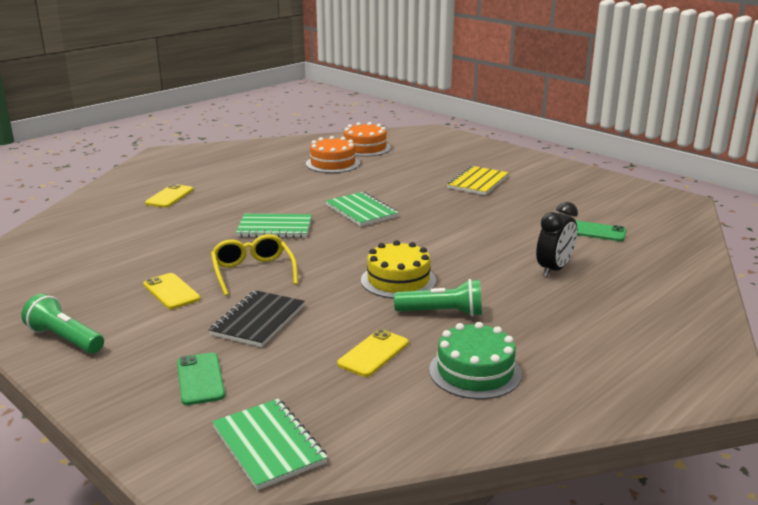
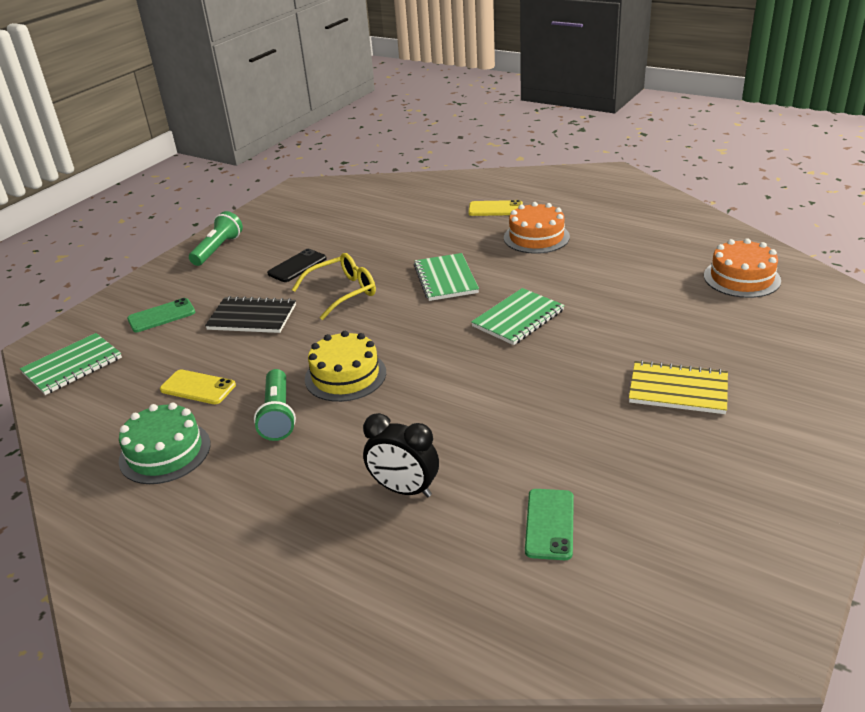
camera: 80 degrees right, 10 degrees up
yellow phone [143,273,200,309] -> black phone [267,249,327,282]
orange cake [306,136,360,173] -> orange cake moved to [504,202,570,254]

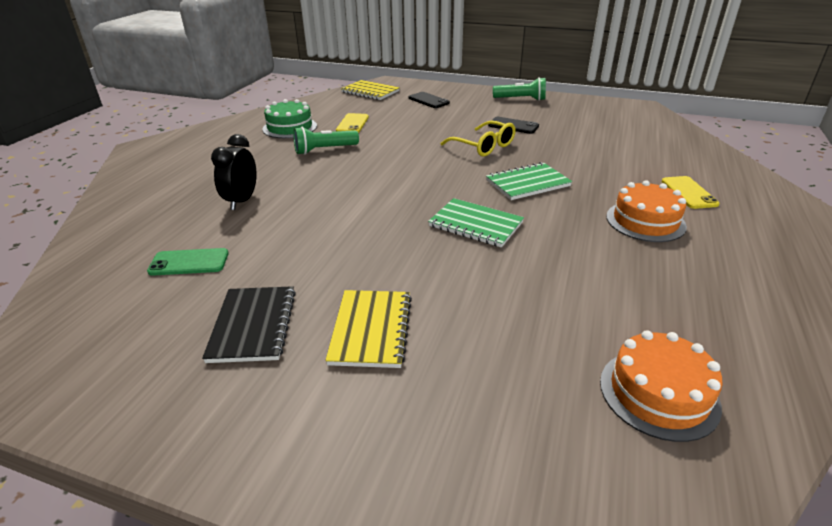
camera: 75 degrees right, 0 degrees up
green notebook [20,333,122,395] -> yellow notebook [341,80,400,100]
green phone [127,298,195,332] -> black phone [408,92,450,108]
black notebook [205,296,296,333] -> black notebook moved to [202,286,296,363]
yellow cake [305,331,386,402] -> none

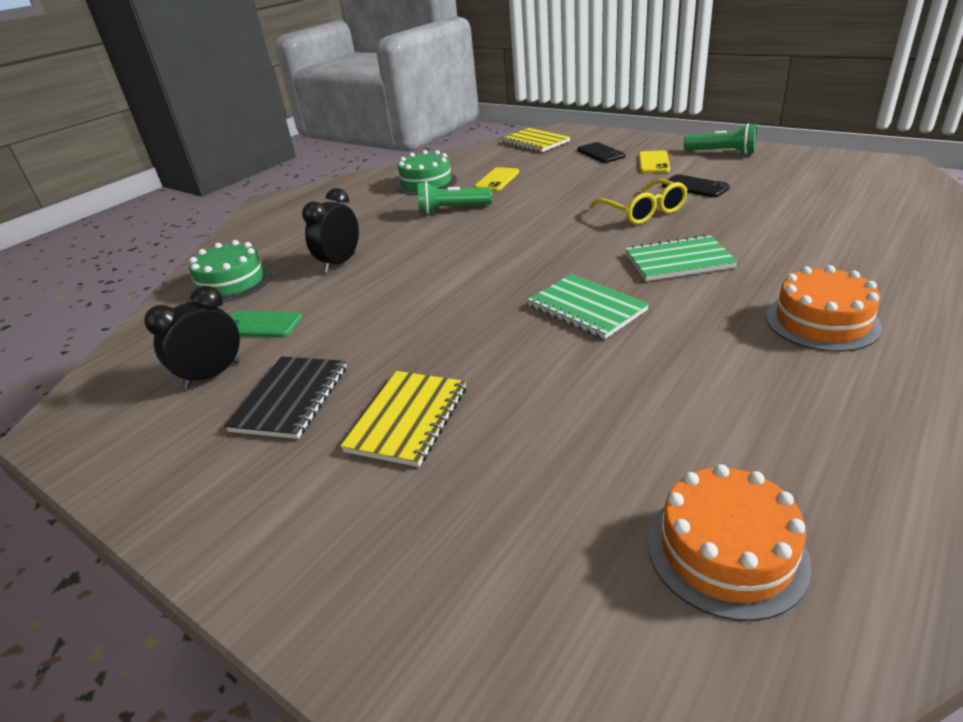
camera: 20 degrees right, 0 degrees up
yellow phone [662,176,720,209] -> yellow phone moved to [639,150,670,173]
none -> black clock [144,286,240,389]
none -> green cake [189,240,272,303]

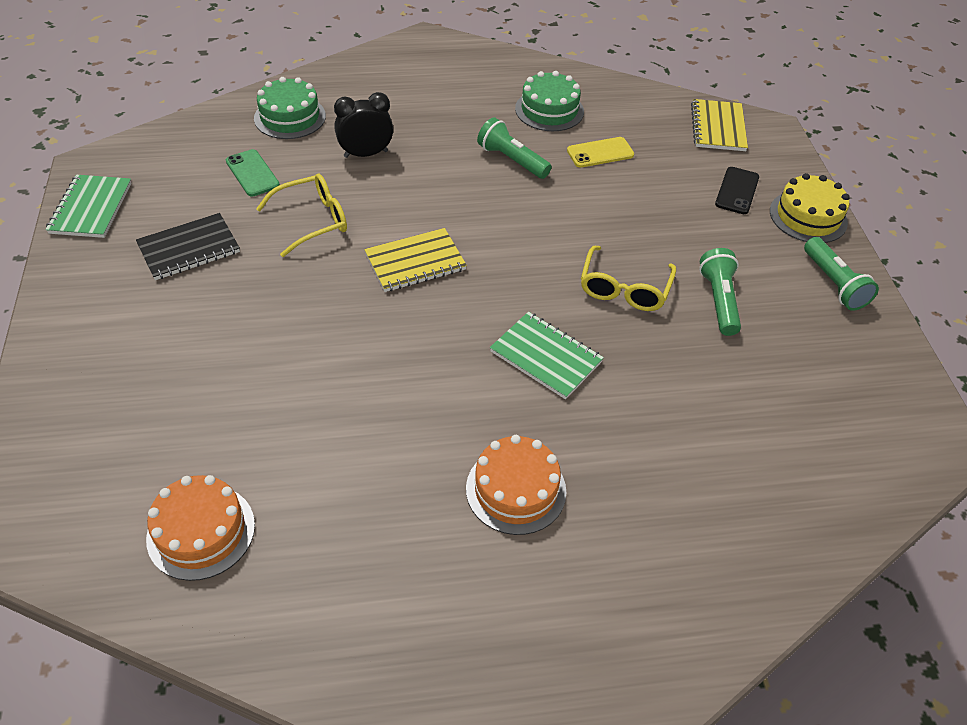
camera: 40 degrees right, 15 degrees up
black clock [144,286,240,389] -> none
yellow notebook [340,371,466,467] -> yellow notebook moved to [364,228,467,292]
green notebook [528,274,649,339] -> green notebook moved to [45,175,132,238]
yellow phone [639,150,670,173] -> none
black phone [662,174,730,197] -> green flashlight [699,248,741,336]
none -> yellow glasses [256,174,347,257]
none -> yellow cake [770,173,850,243]

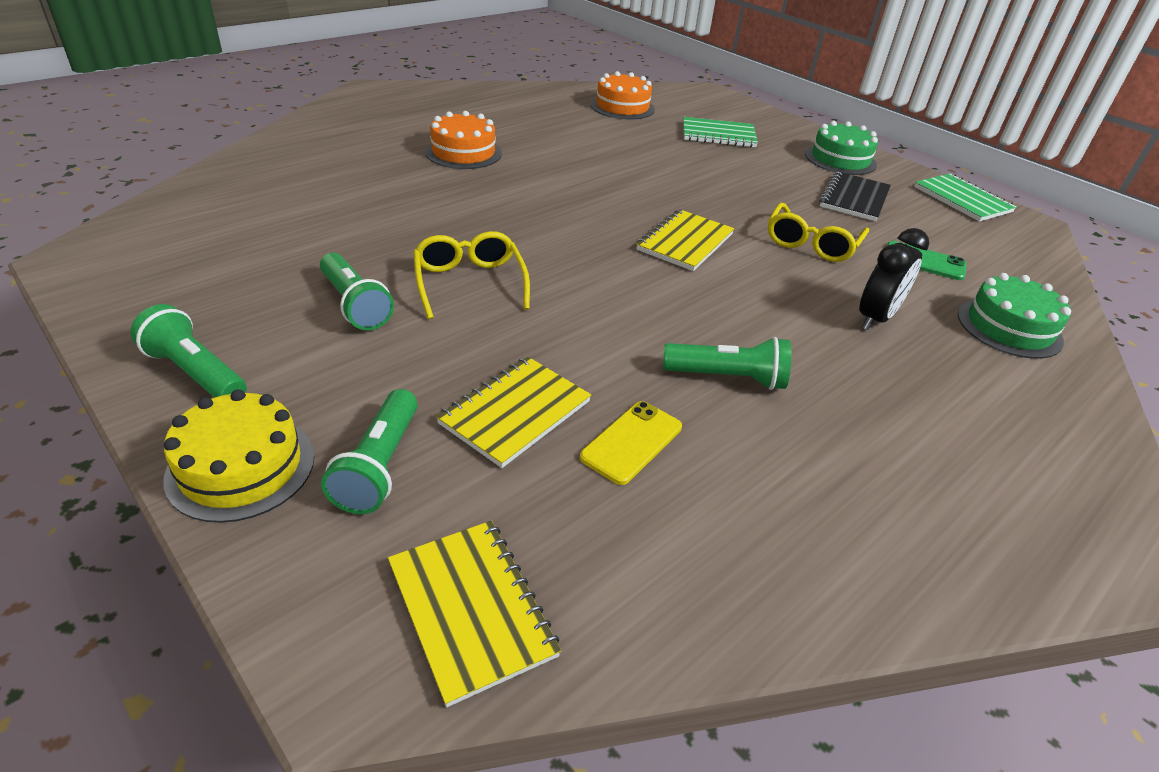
camera: 145 degrees right, 10 degrees down
green notebook [490,312,604,399] -> green notebook moved to [683,117,758,148]
green cake [515,71,584,131] -> green cake moved to [805,121,878,175]
black phone [715,167,759,214] -> green flashlight [321,389,418,514]
none -> yellow notebook [436,357,591,468]

